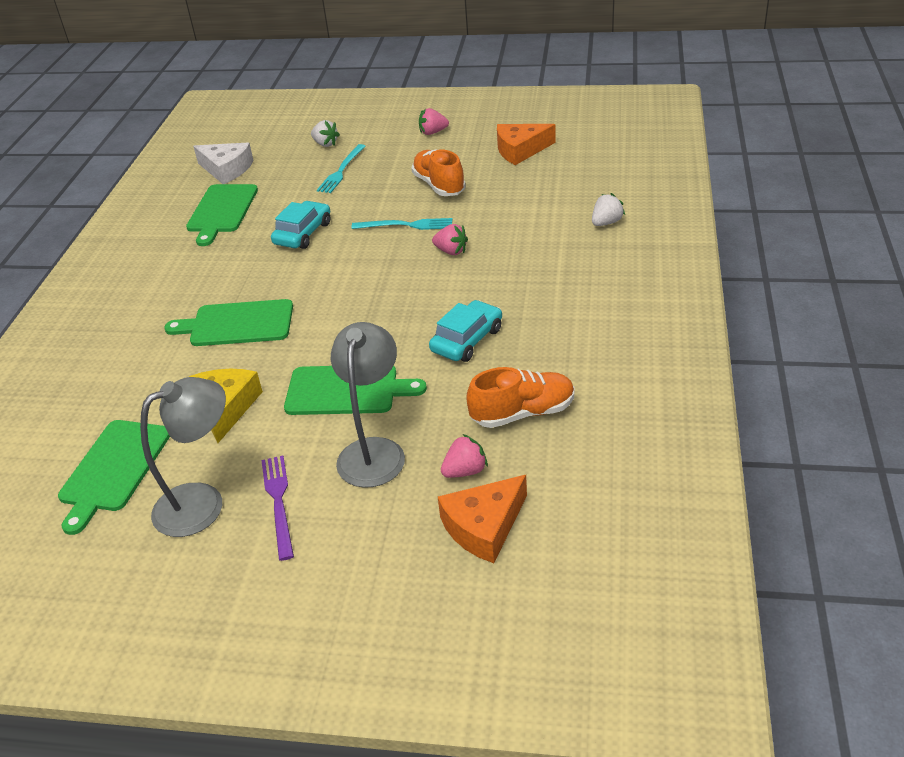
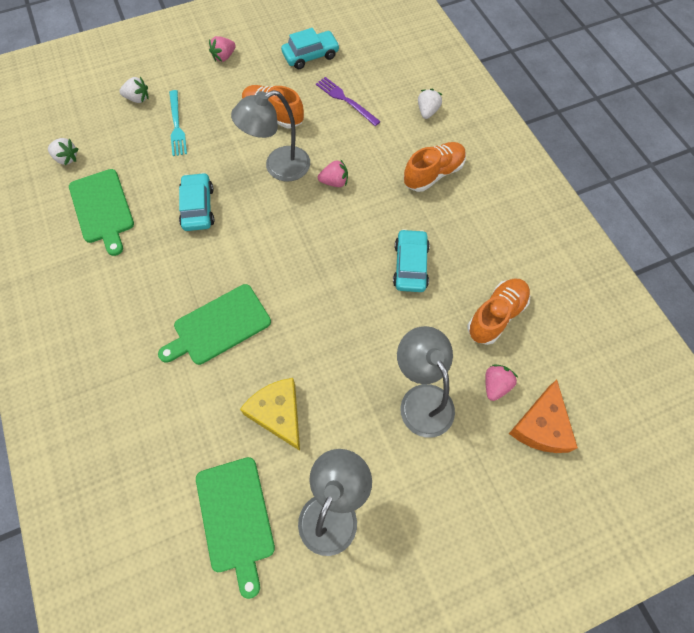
camera: 35 degrees left, 25 degrees up
white cheese [193,143,254,184] -> white strawberry [48,138,78,165]
purple fork [261,455,294,561] -> purple fork moved to [316,77,381,126]
green cutting board [284,366,427,415] -> none
turquoise fork [351,218,453,230] -> grey lamp [231,90,310,182]
orange cheese [497,124,556,165] -> turquoise car [281,28,340,69]
none -> orange shoe [404,142,466,192]

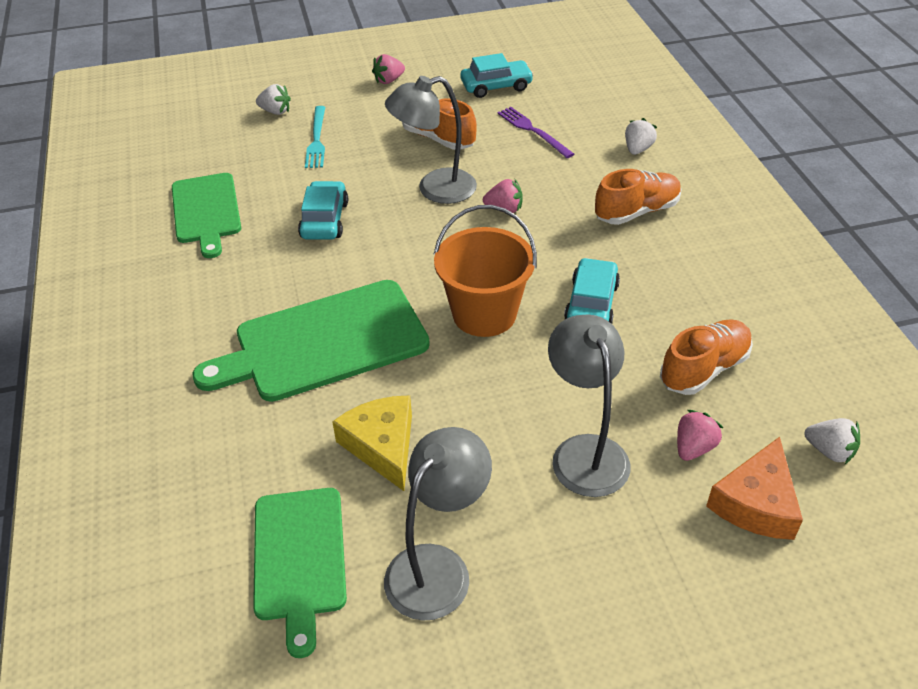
camera: 10 degrees right, 20 degrees down
white strawberry [48,138,78,165] -> white strawberry moved to [804,418,860,464]
green cutting board [158,284,271,365] -> green cutting board [193,280,430,402], size x1.52
none -> orange bucket [434,205,537,337]

